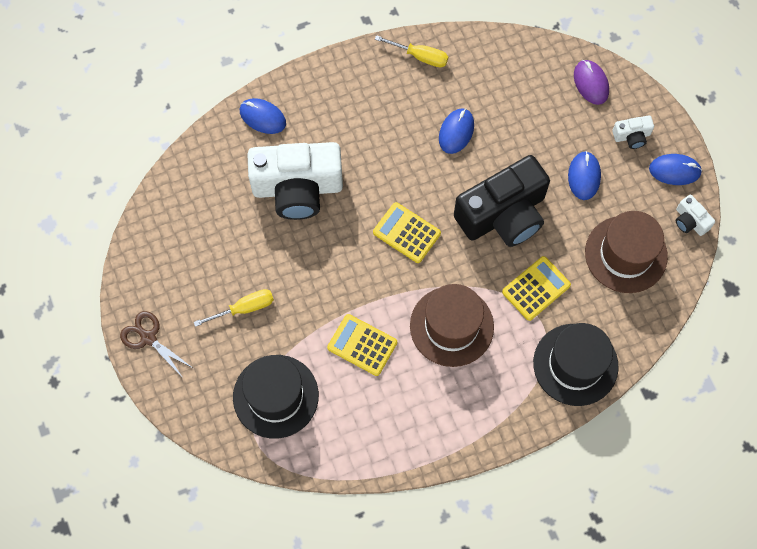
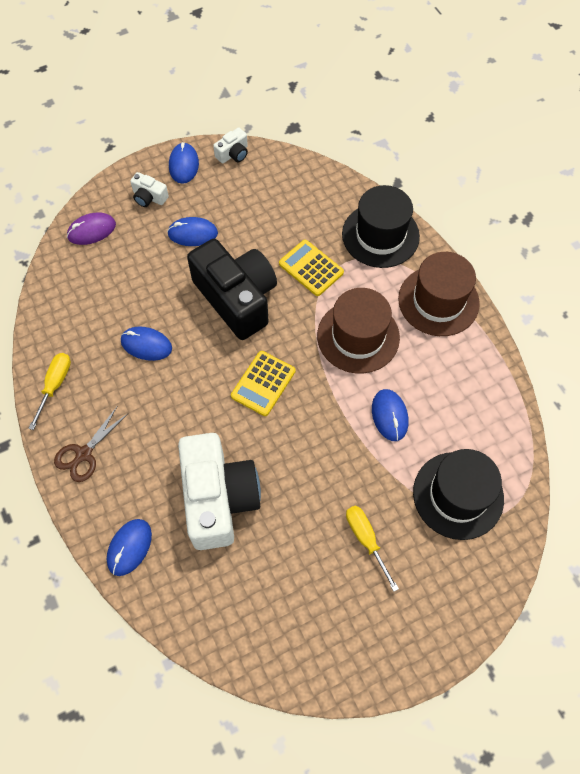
camera: 95 degrees left, 5 degrees down
brown scissors [120,311,193,378] -> brown scissors moved to [54,407,128,482]
yellow calculator [327,314,397,376] -> blue mouse [372,389,408,441]
brown hat [585,211,668,293] -> brown hat moved to [398,252,480,336]
white camera [612,115,654,149] -> white camera turned 135 degrees clockwise [130,172,169,207]

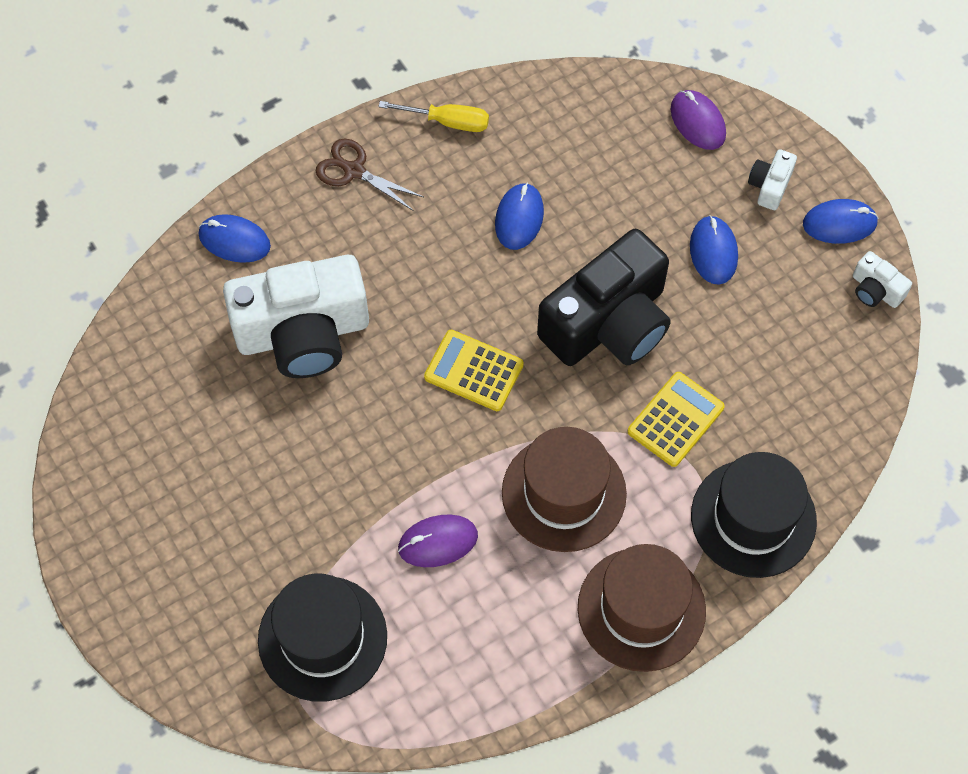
camera: 85 degrees right, 0 degrees up
yellow screwdriver [346,505,399,592] -> none
blue mouse [372,389,408,441] -> purple mouse [398,515,478,567]

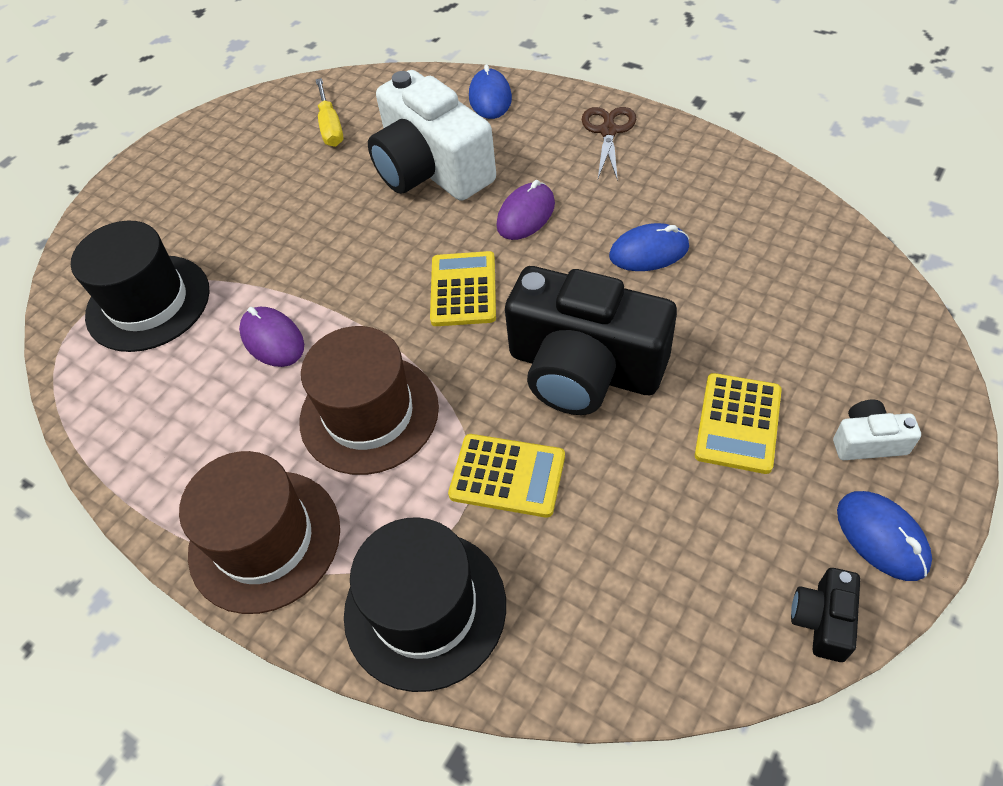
camera: 70 degrees right, 10 degrees down
yellow screwdriver [378,101,489,132] -> yellow screwdriver moved to [316,78,344,147]
purple mouse [671,90,726,150] -> purple mouse moved to [496,180,555,240]
blue mouse [690,215,738,285] -> yellow calculator [695,373,782,474]
white camera [853,251,912,308] -> black camera [791,568,860,662]

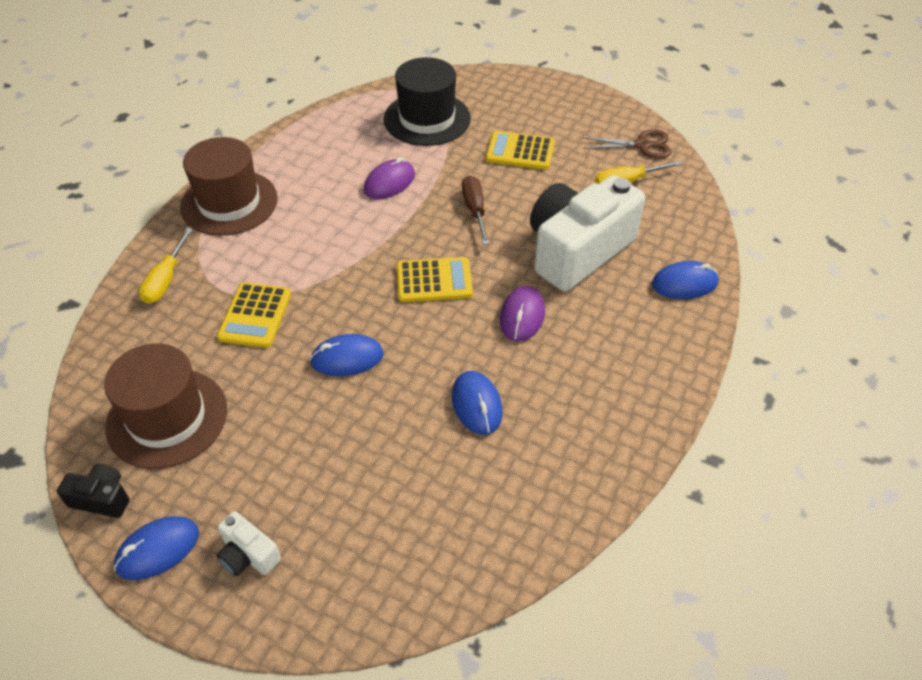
camera: 80 degrees right, 5 degrees down
brown hat [300,326,439,475] -> brown hat moved to [104,344,227,469]
black hat [344,517,506,692] -> yellow screwdriver [139,228,193,304]
purple mouse [496,180,555,240] -> purple mouse turned 75 degrees clockwise [500,286,545,342]
black camera [505,266,677,415] -> blue mouse [310,334,383,376]
brown scissors [582,107,636,181] -> brown scissors moved to [582,129,672,159]
yellow calculator [695,373,782,474] -> yellow calculator moved to [486,131,555,170]
white camera [833,400,921,460] -> white camera turned 135 degrees clockwise [216,511,281,576]
none -> brown screwdriver [462,175,490,245]

